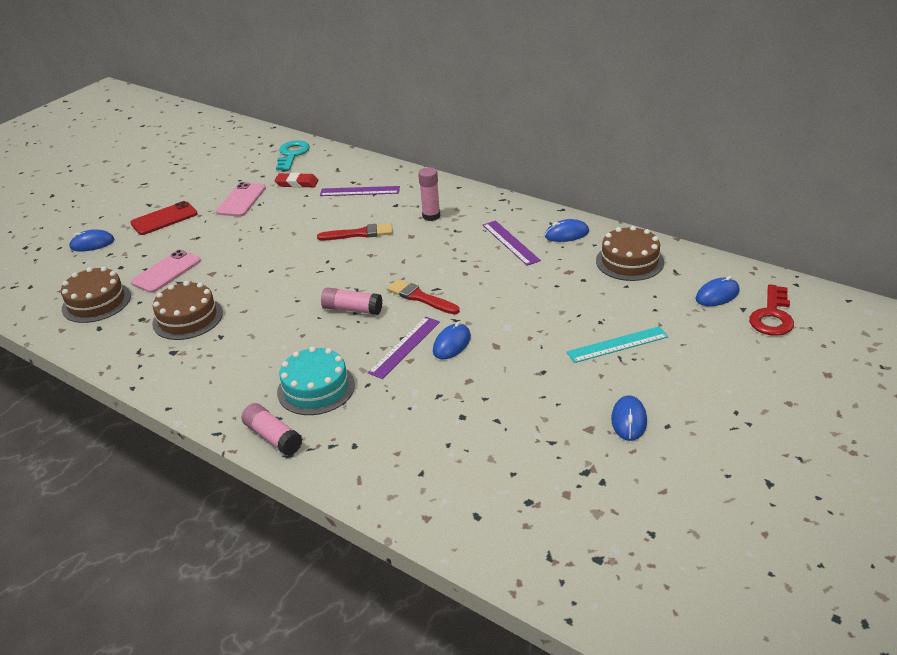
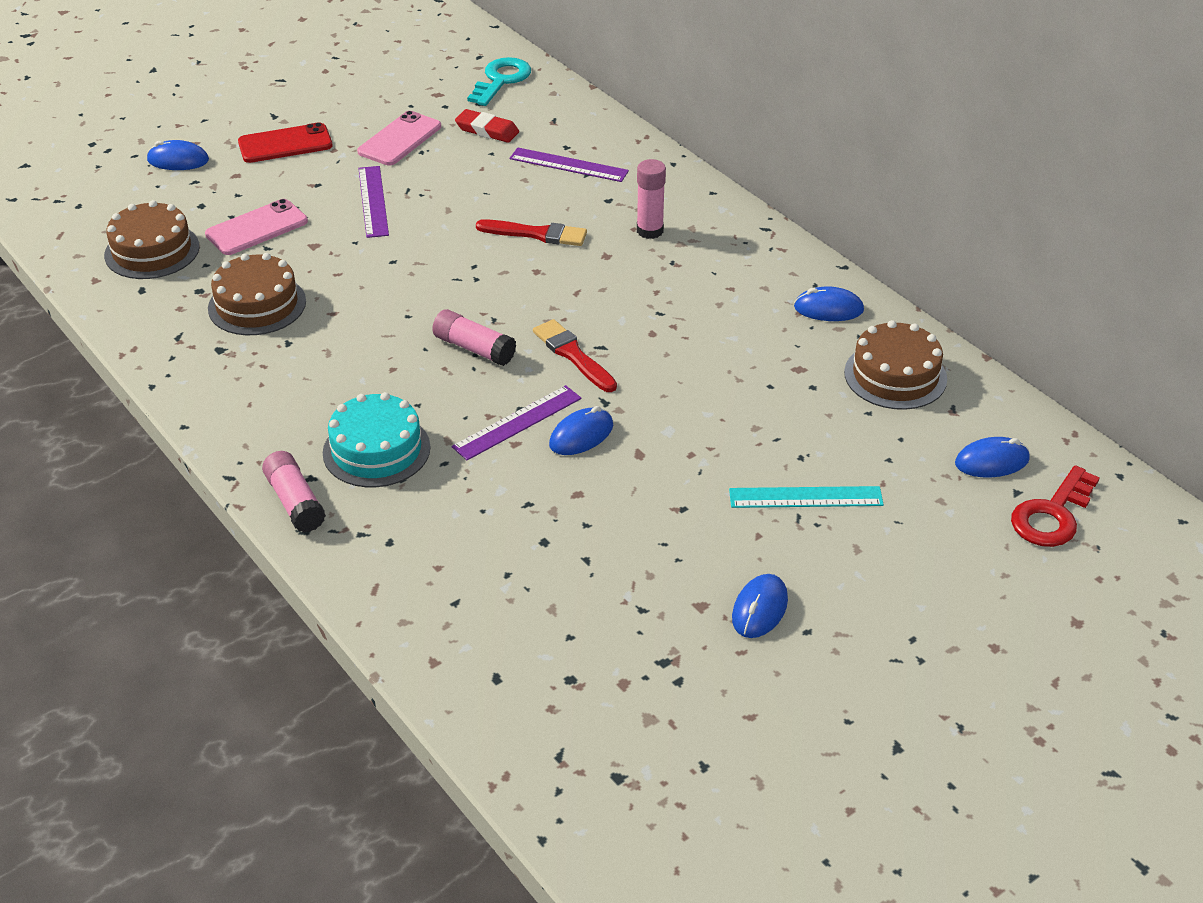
camera: 15 degrees right, 5 degrees up
purple ruler [483,220,541,266] -> purple ruler moved to [358,166,389,238]

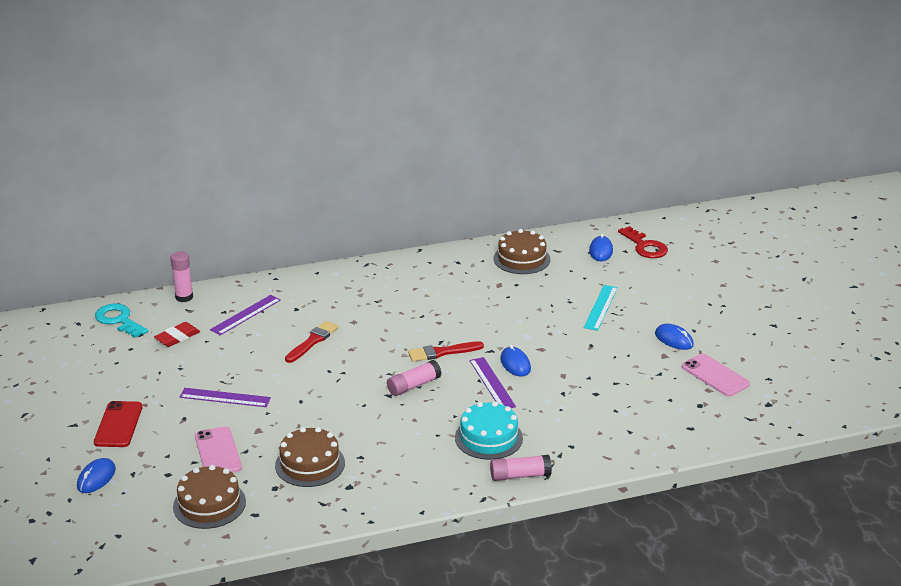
camera: 70 degrees left, 10 degrees down
pink phone [357,111,441,165] -> pink phone moved to [682,354,750,397]
pink glue stick [637,159,666,239] -> pink glue stick moved to [170,251,193,302]
blue mouse [794,287,864,321] -> none

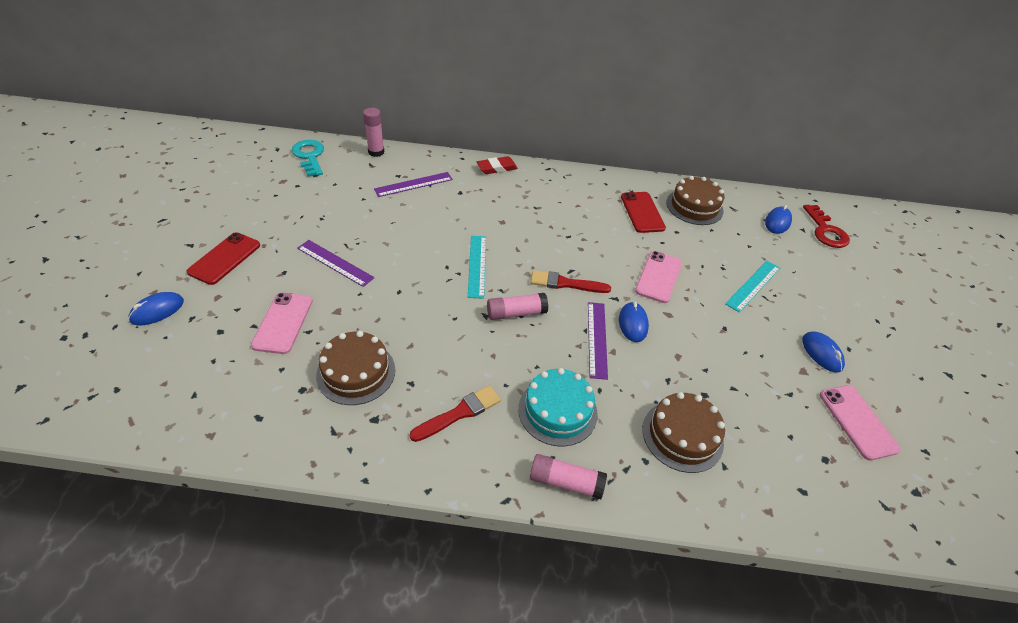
camera: 20 degrees right, 15 degrees up
red eraser [154,322,200,347] -> red eraser moved to [477,156,518,174]
brown cake [173,465,246,529] -> brown cake moved to [643,392,725,473]
red brush [285,321,339,363] -> red brush moved to [410,385,501,442]
none -> turquoise ruler [468,236,486,299]
none -> red phone [621,192,666,233]
none -> pink phone [635,251,682,303]

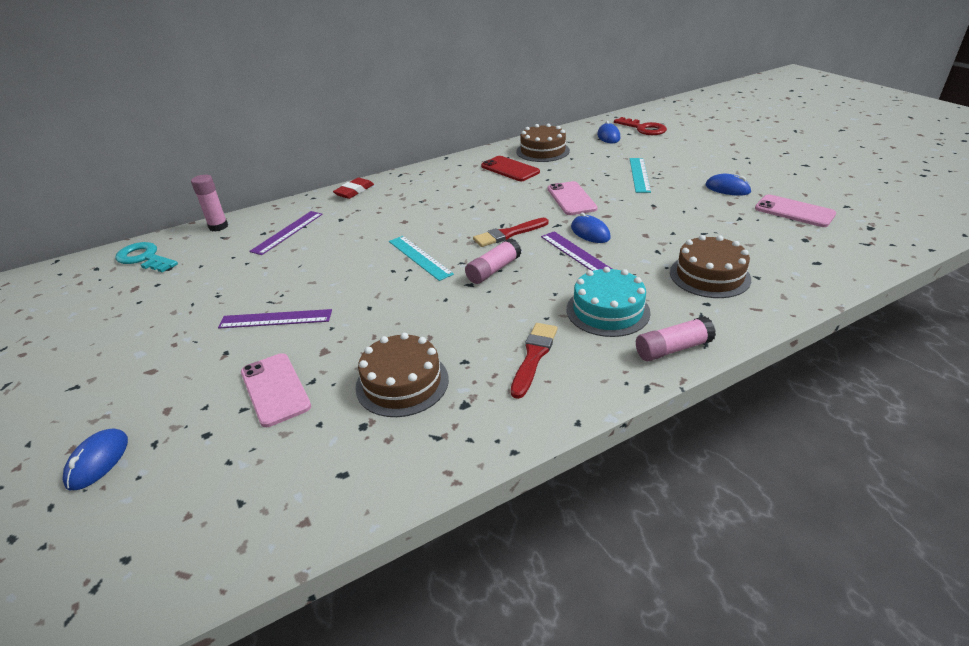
camera: 30 degrees left, 10 degrees down
red phone [187,232,260,285] -> none

